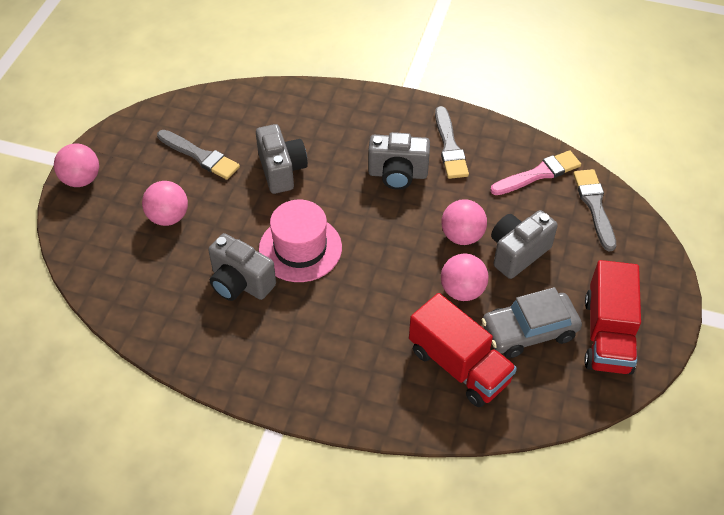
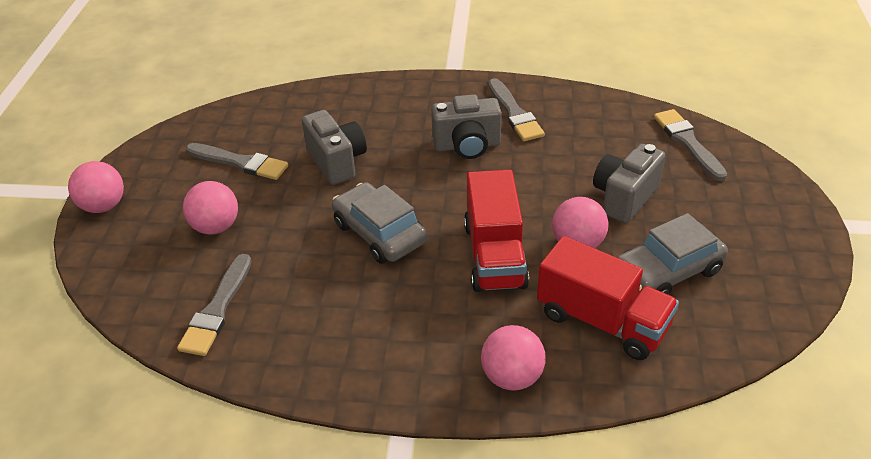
camera: 10 degrees left, 10 degrees down
grey camera [208,233,276,301] -> none
pink hat [259,200,342,282] -> grey car [332,182,427,264]
pink ball [441,199,487,245] -> pink ball moved to [481,325,546,391]
pink brush [490,150,581,195] -> none
red truck [584,260,641,375] -> red truck moved to [464,169,529,292]
none -> grey brush [177,254,251,356]

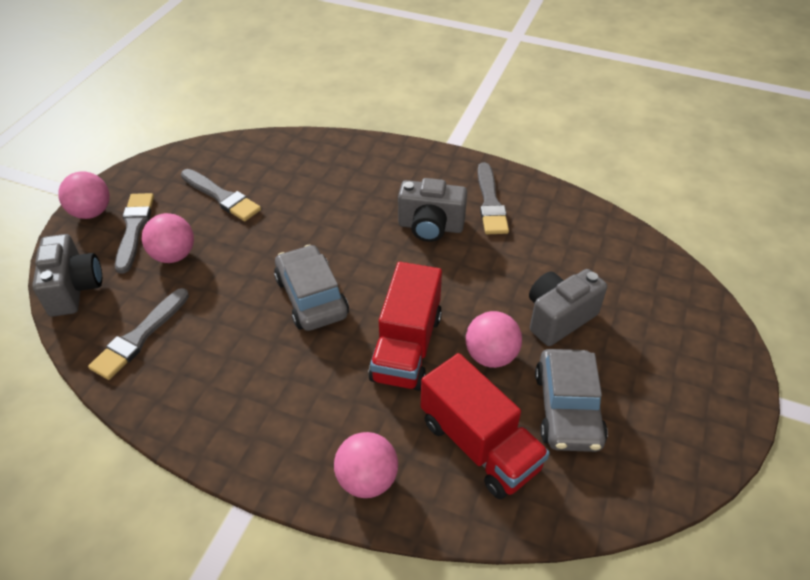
camera: 15 degrees right, 5 degrees up
grey camera [302,110,367,185] -> grey camera moved to [32,234,102,317]
grey car [617,213,728,295] -> grey car turned 75 degrees counterclockwise [535,349,608,452]
grey brush [654,109,727,181] -> grey brush moved to [115,193,154,274]

